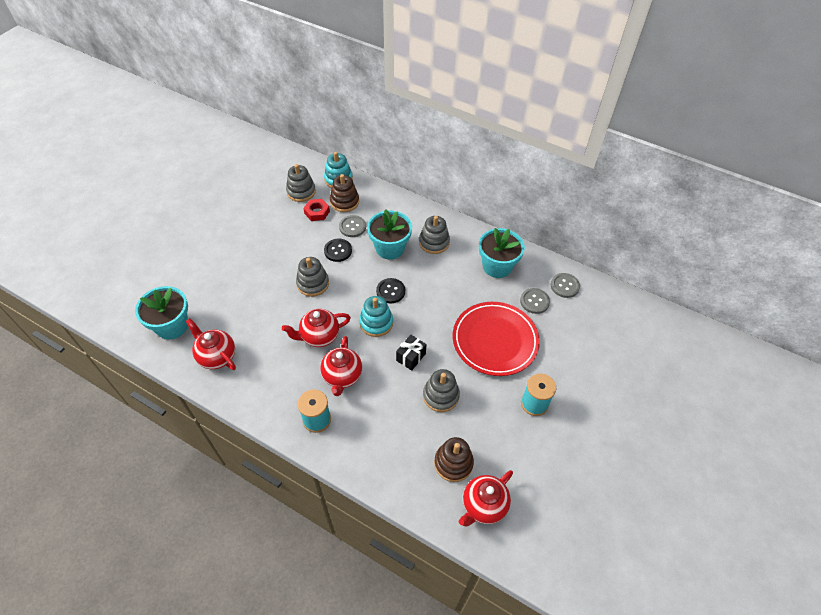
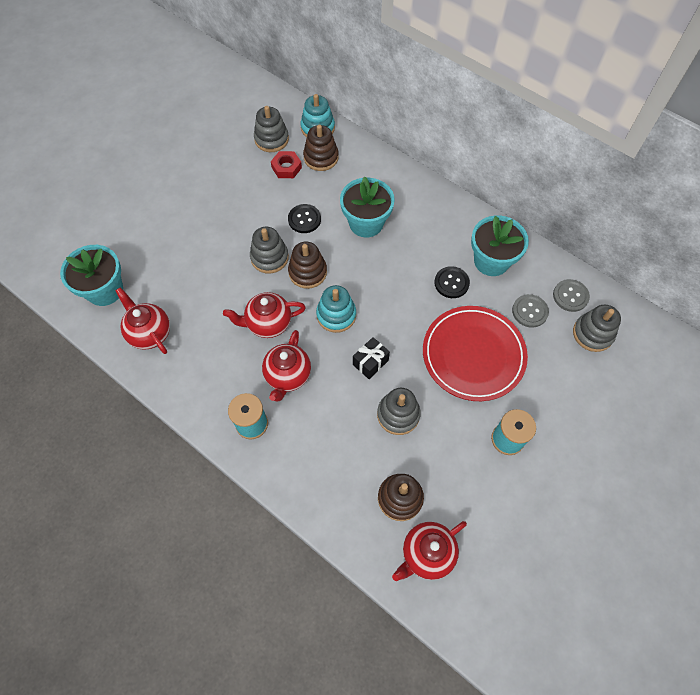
camera: 10 degrees right, 10 degrees up
grey button [339,215,366,237] -> none
black button [376,278,405,303] -> black button moved to [434,266,470,298]
grey stacking toy [419,216,450,254] -> grey stacking toy moved to [573,305,621,352]
none -> brown stacking toy [288,242,327,289]

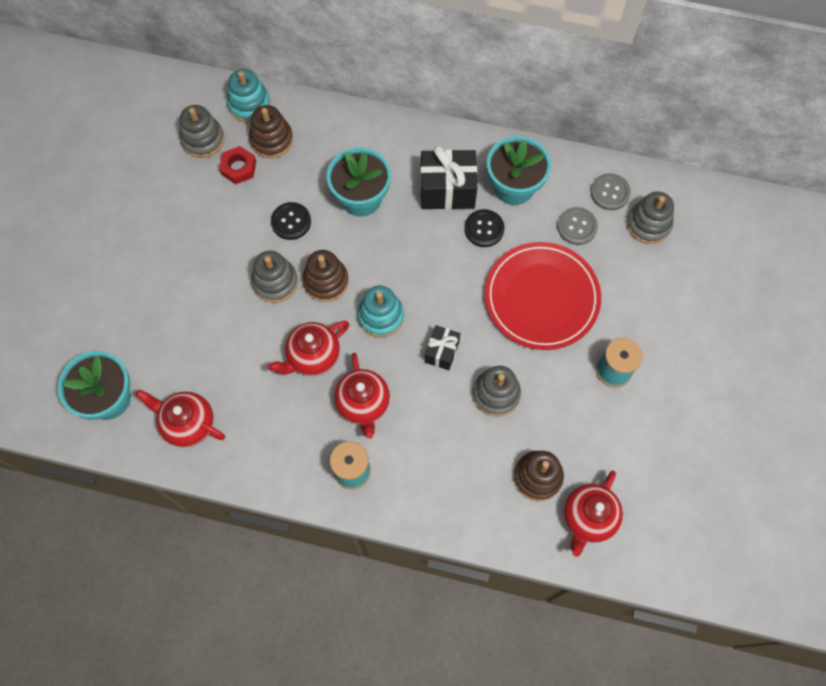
camera: 25 degrees left, 5 degrees up
none -> black gift [420,146,477,210]

